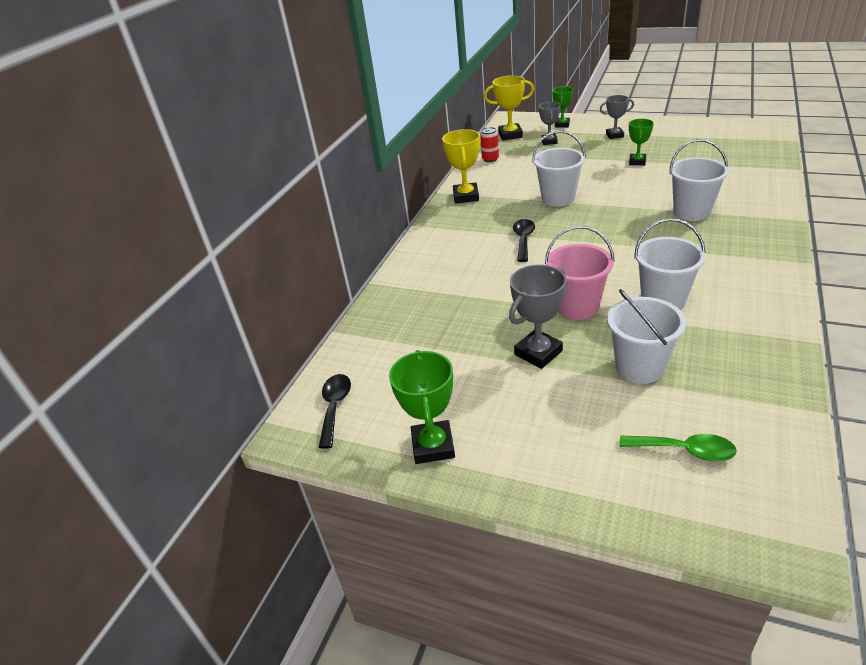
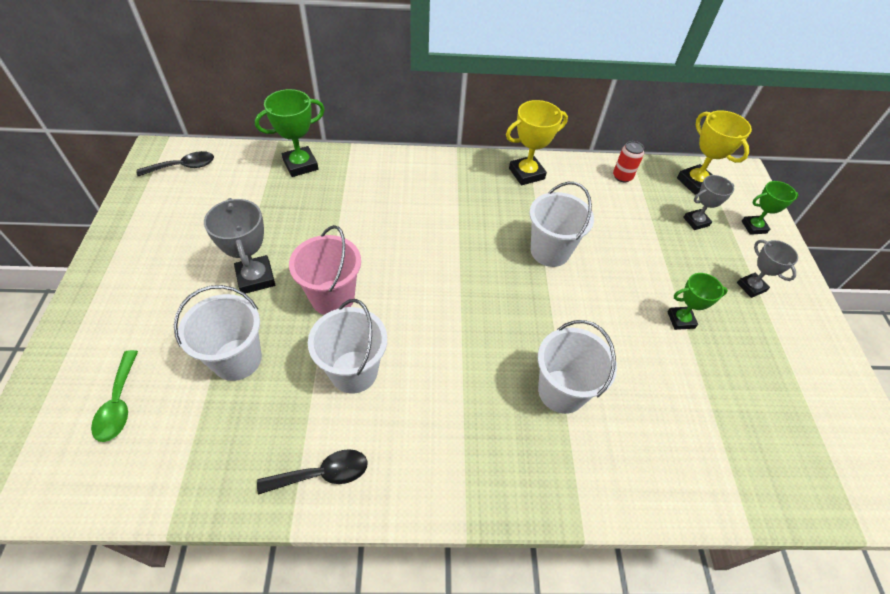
camera: 60 degrees right, 15 degrees up
green trophy [389,350,455,464] -> green trophy moved to [255,89,325,177]
grey trophy [509,265,566,369] -> grey trophy turned 45 degrees clockwise [204,198,275,294]
black spoon [513,219,535,262] -> black spoon moved to [257,449,368,495]

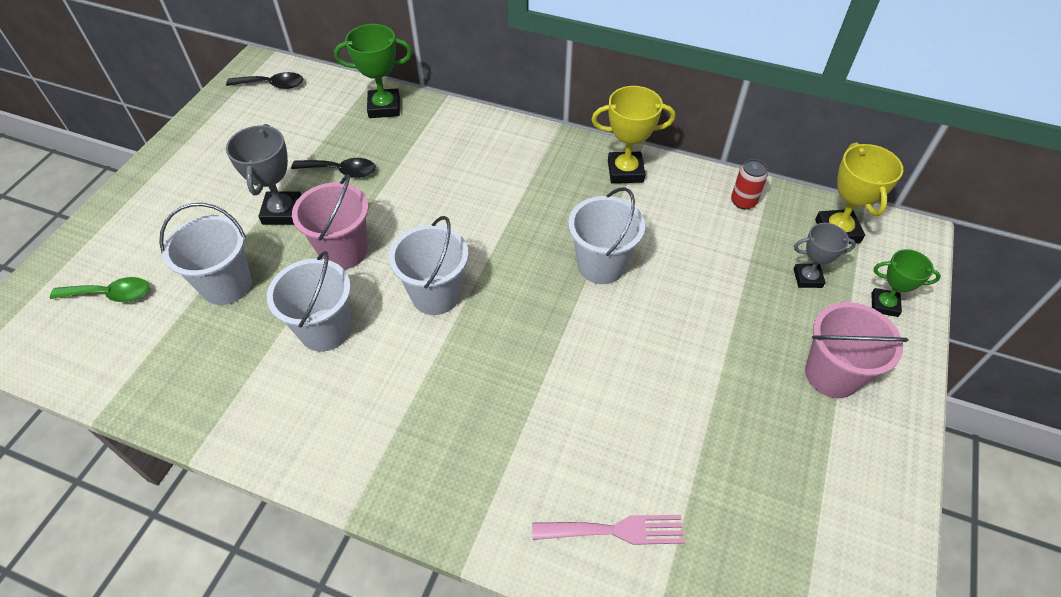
camera: 25 degrees right, 0 degrees up
green spoon [91,350,138,442] -> green spoon turned 105 degrees counterclockwise [50,277,149,302]
black spoon [257,449,368,495] -> black spoon moved to [291,158,376,178]
white bucket [538,320,617,414] -> white bucket moved to [389,216,468,315]
green trophy [667,273,728,330] -> none
grey trophy [737,240,798,298] -> pink bucket [805,302,909,398]
none -> pink fork [532,515,685,545]

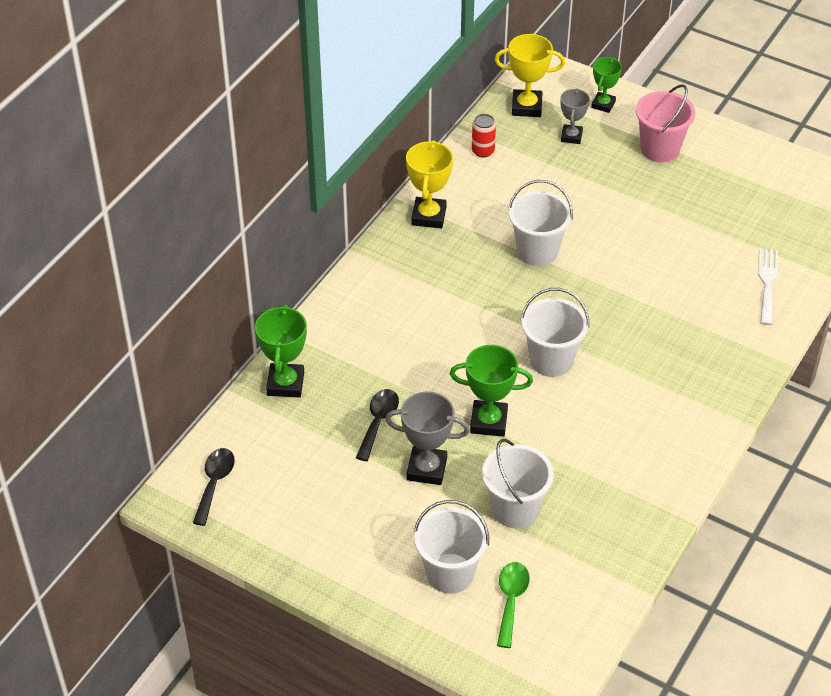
camera: 80 degrees left, 5 degrees down
white bucket [267,251,351,352] -> white bucket moved to [414,500,489,594]
pink bucket [292,174,369,269] -> green trophy [450,345,533,437]
pink fork [532,515,685,545] -> white fork [758,249,778,325]

